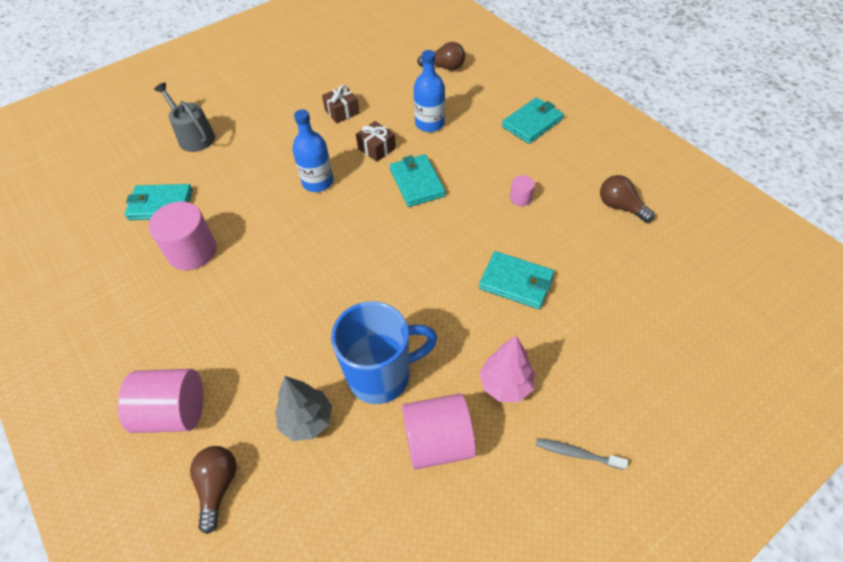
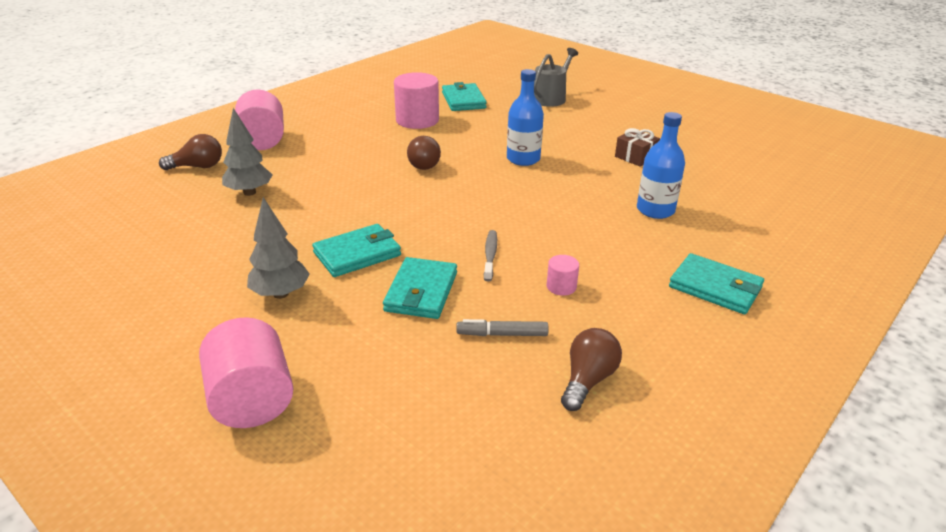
camera: 75 degrees right, 20 degrees down
blue mug [331,301,437,404] -> none
brown gift [356,121,396,162] -> none
turquoise wallet [390,154,446,207] -> turquoise wallet moved to [312,224,401,277]
pink cylinder [402,393,476,470] -> pink cylinder moved to [199,317,293,428]
brown light bulb [417,42,465,70] -> brown light bulb moved to [407,136,441,170]
pink tree [479,336,535,402] -> grey tree [247,197,310,299]
grey toothbrush [536,438,628,470] -> grey toothbrush moved to [484,230,497,281]
none -> grey marker [456,319,549,336]

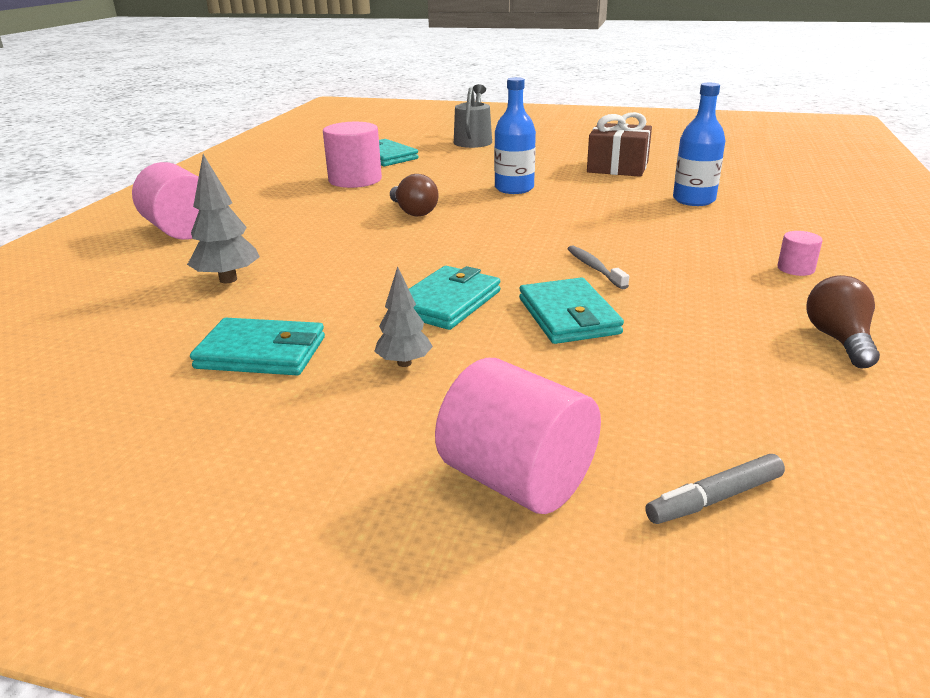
camera: 25 degrees left, 5 degrees down
brown light bulb [159,134,222,170] -> none
grey tree [247,197,310,299] -> grey tree [374,266,433,367], size x0.67
grey marker [456,319,549,336] -> grey marker moved to [645,454,785,524]
pink cylinder [547,255,579,296] -> pink cylinder moved to [777,231,823,276]
brown gift [615,128,660,167] -> brown gift [587,112,652,177], size x1.60
turquoise wallet [669,253,764,314] -> turquoise wallet moved to [190,318,325,375]

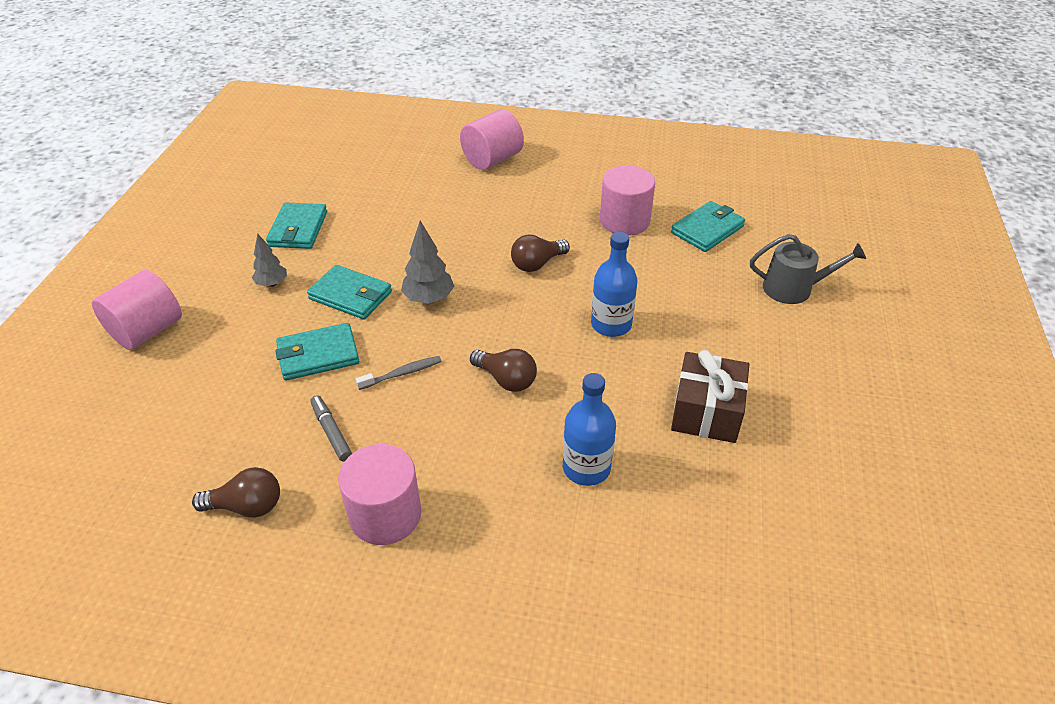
camera: 85 degrees right, 15 degrees up
grey tree [187,154,260,283] -> grey tree moved to [401,221,454,303]
grey marker [645,454,785,524] -> grey marker moved to [310,395,352,461]
pink cylinder [777,231,823,276] -> pink cylinder [338,444,422,545], size x2.11
none -> brown light bulb [470,349,537,392]

